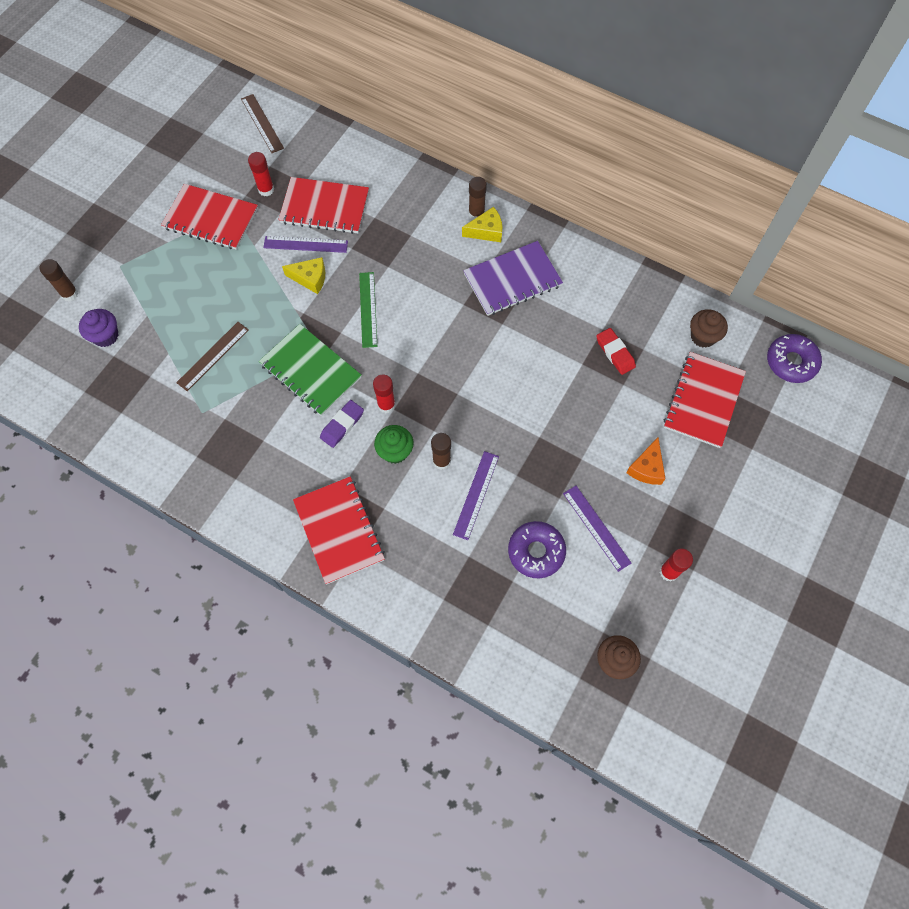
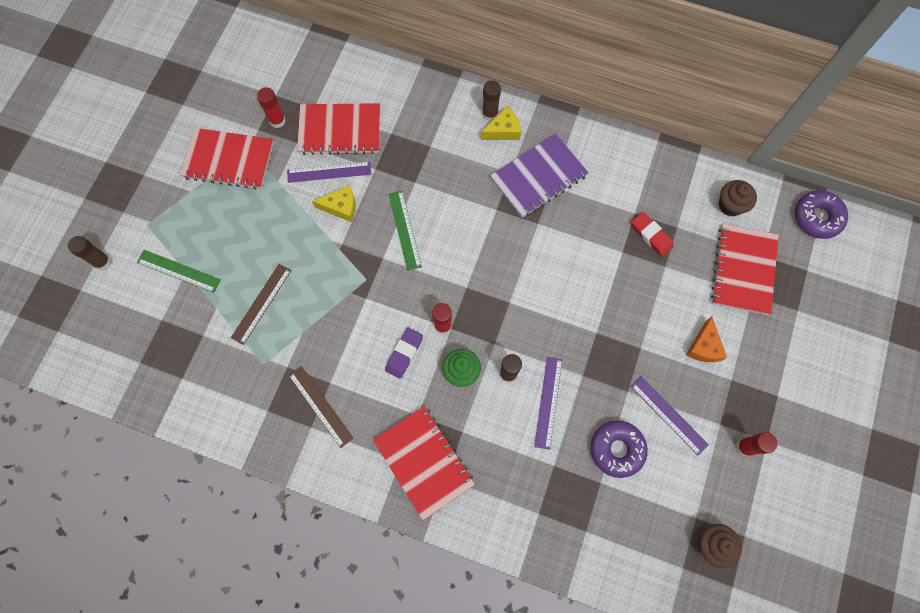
camera: 10 degrees left, 5 degrees up
purple cupcake [79,309,118,347] -> none
brown ruler [241,94,284,153] -> brown ruler moved to [288,366,354,448]
green notebook [259,324,362,416] -> none
none -> green ruler [137,250,221,293]

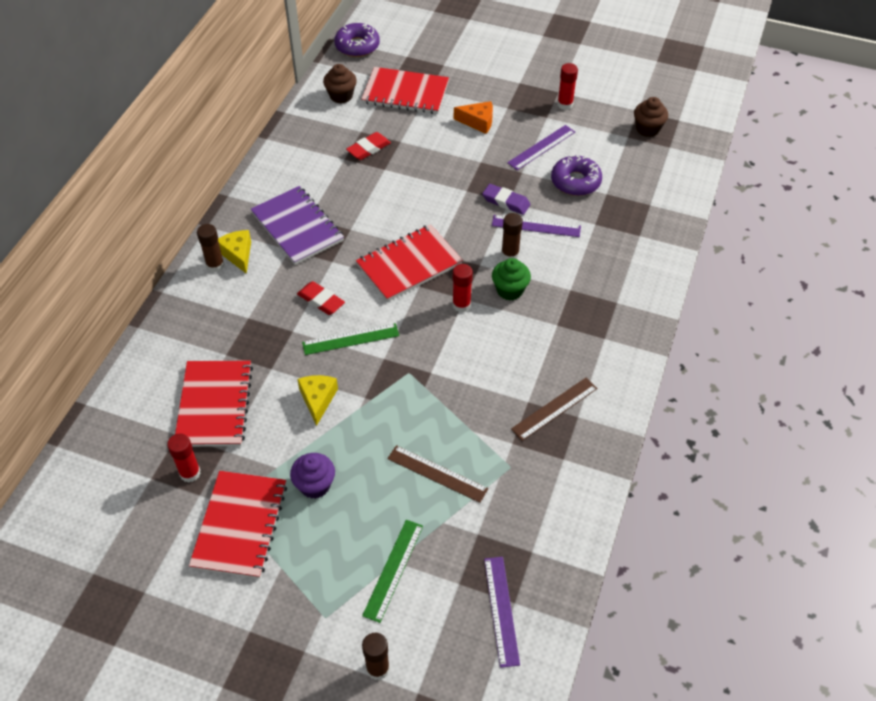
camera: 90 degrees left, 20 degrees down
purple ruler [287,162,371,183] -> purple ruler moved to [484,557,520,668]
red notebook [373,406,475,520] -> red notebook moved to [356,224,463,302]
purple eraser [385,328,423,379] -> purple eraser moved to [482,184,531,215]
none -> purple cupcake [290,453,335,499]
none -> red eraser [297,281,345,315]

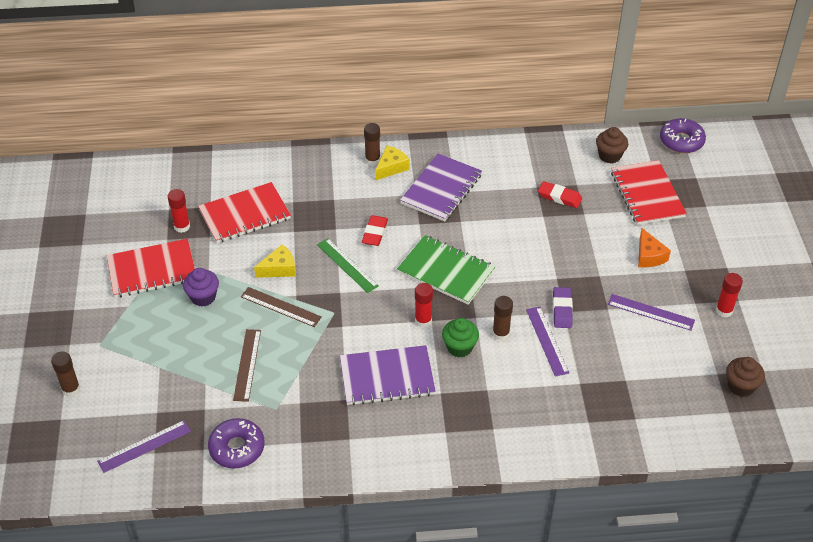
camera: 65 degrees right, 5 degrees down
red notebook [356,224,463,302] -> green notebook [397,235,495,305]
green ruler [362,520,423,623] -> none
brown ruler [511,378,597,441] -> brown ruler moved to [241,287,322,327]
purple donut [551,155,602,196] -> purple donut moved to [208,418,265,468]
none -> purple notebook [340,345,436,406]

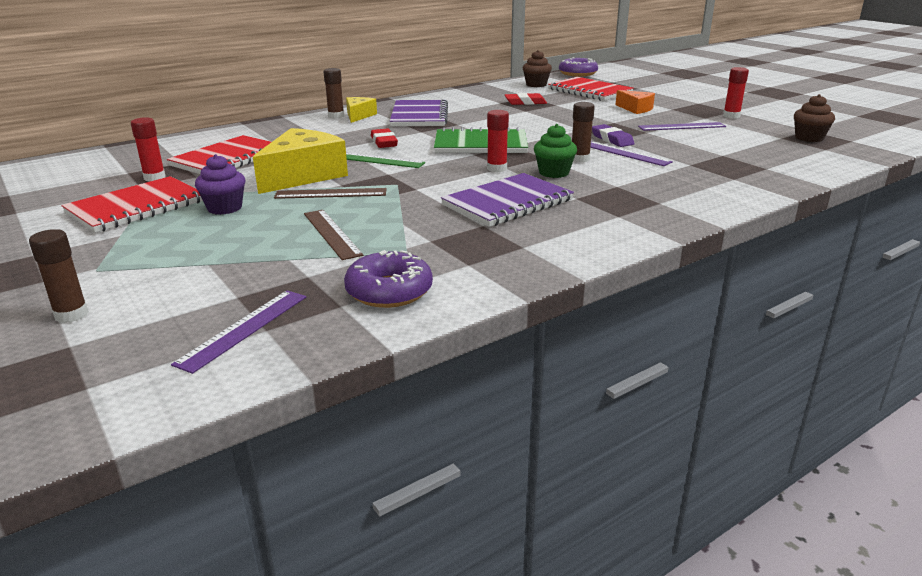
camera: 30 degrees left, 20 degrees down
yellow cheese [254,244,296,278] -> yellow cheese [253,128,348,194], size x1.86

